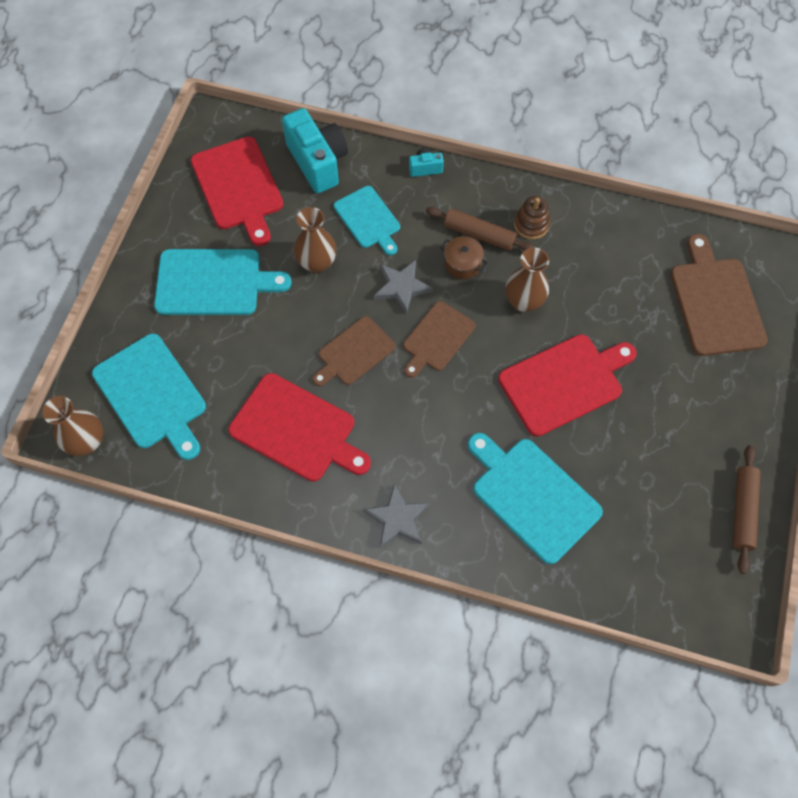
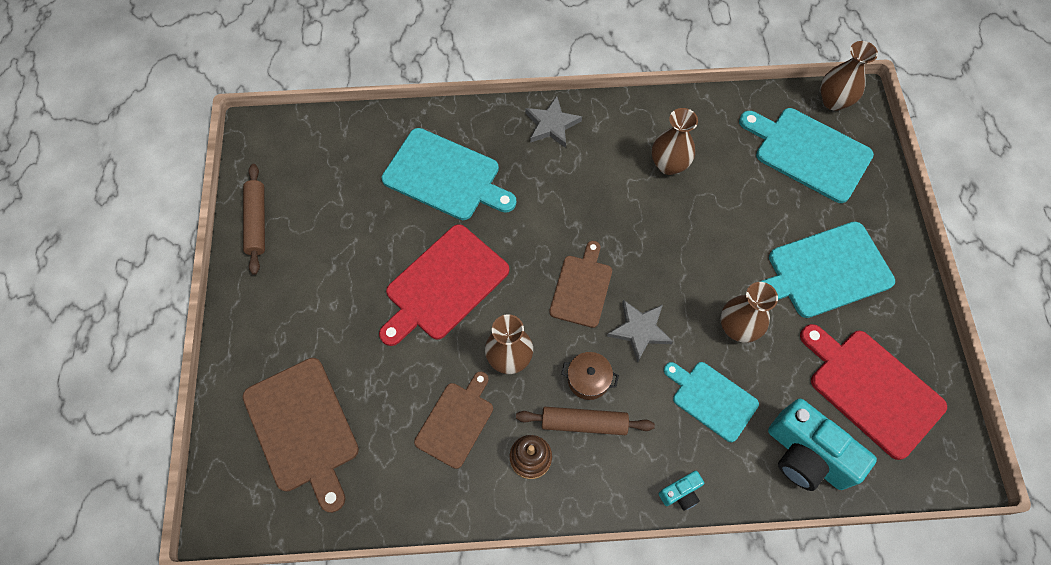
camera: 160 degrees right, 0 degrees up
red cutting board [228,373,371,482] -> brown vase [652,108,698,175]
brown cutting board [313,316,396,386] -> brown cutting board moved to [414,371,493,469]

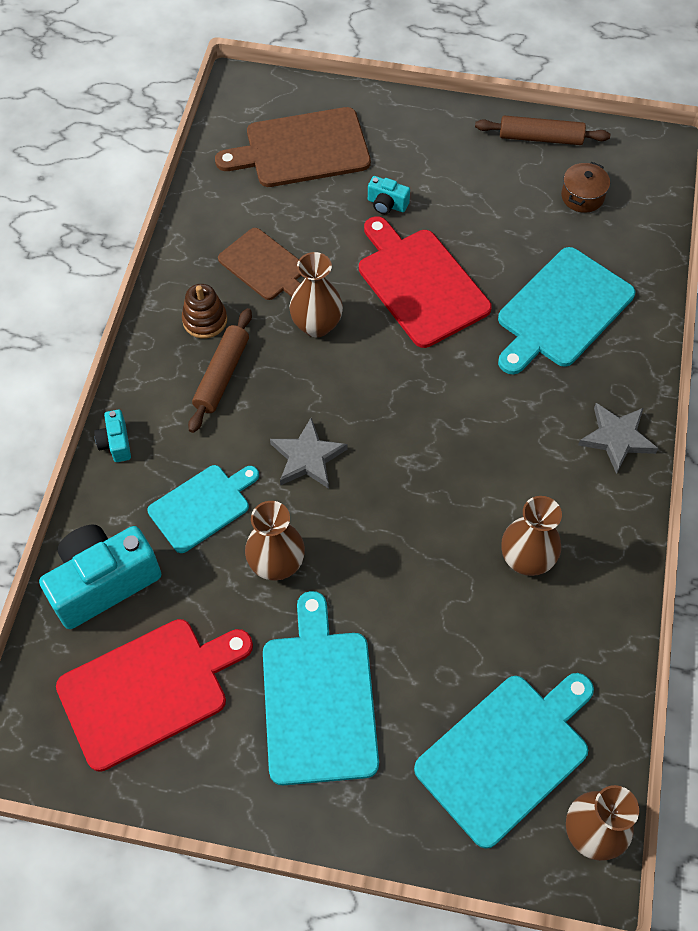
camera: 105 degrees right, 5 degrees down
brown cutting board [549,241,612,328] -> none
brown pot [561,352,619,400] -> brown pot moved to [561,162,610,213]
none -> turquoise camera [368,176,410,214]

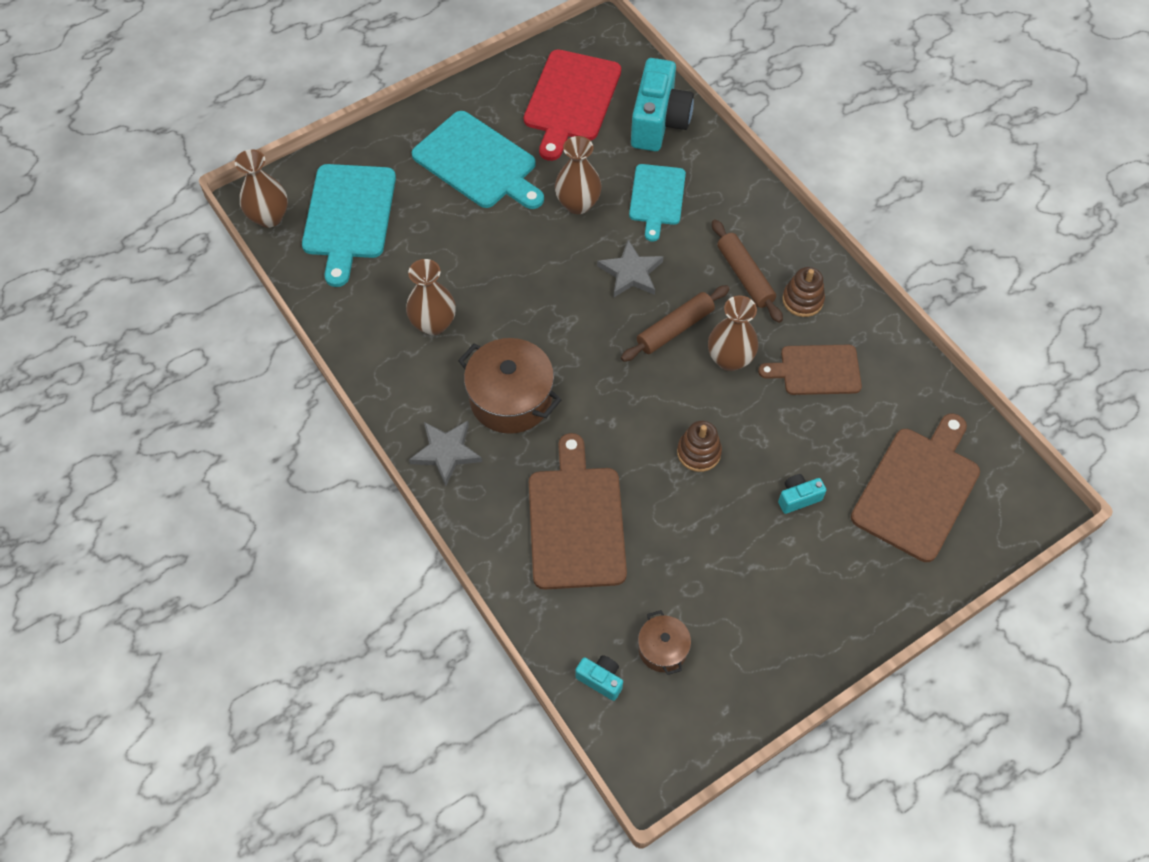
camera: 135 degrees right, 0 degrees up
turquoise camera [94,409,131,462] -> turquoise camera moved to [575,655,623,701]
red cutting board [359,216,492,348] -> brown stacking toy [677,420,722,472]
brown rolling pin [475,116,610,145] -> brown rolling pin moved to [621,285,730,362]
turquoise cutting board [498,247,635,375] -> brown cutting board [529,433,627,590]
none -> brown pot [458,338,561,434]

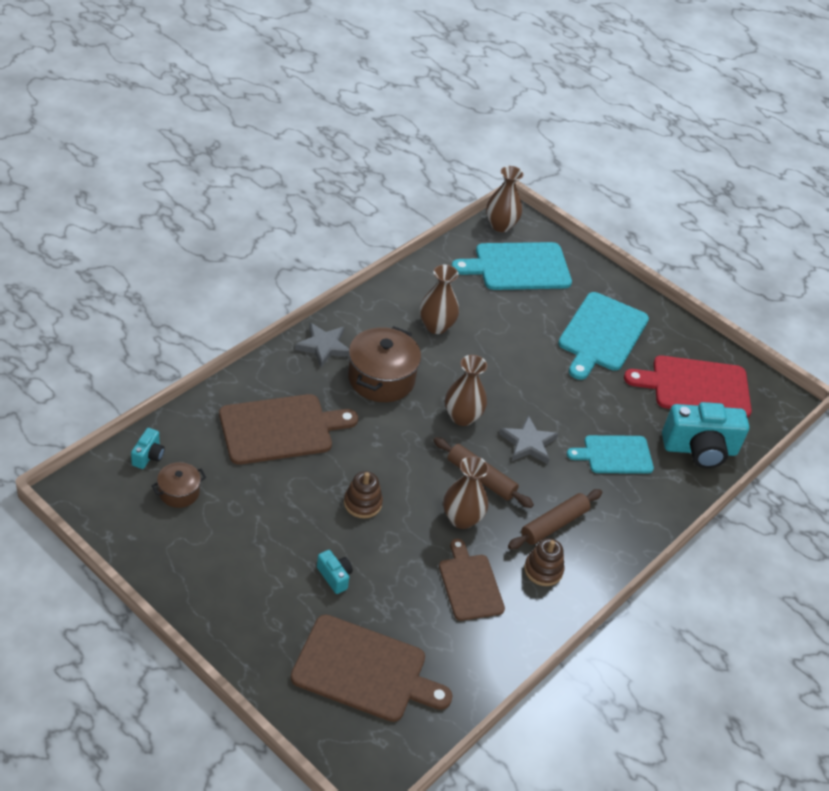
camera: 70 degrees right, 15 degrees down
brown vase [555,136,602,214] -> brown vase moved to [445,355,487,426]

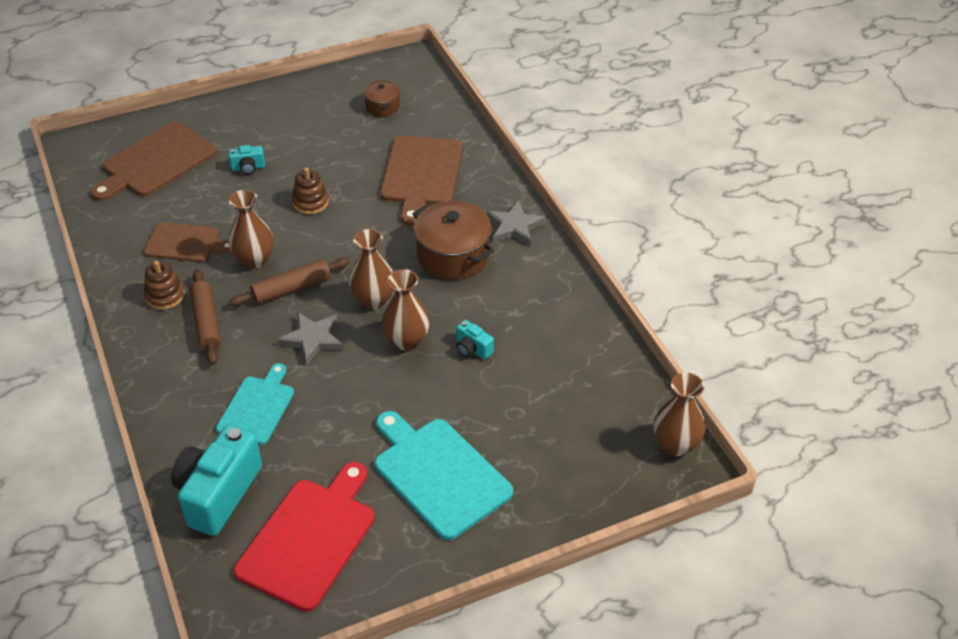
camera: 120 degrees right, 0 degrees up
turquoise camera [131,428,165,469] -> turquoise camera moved to [456,320,494,359]
brown vase [420,264,459,334] -> brown vase moved to [382,269,429,351]
turquoise cutting board [452,242,572,290] -> none

